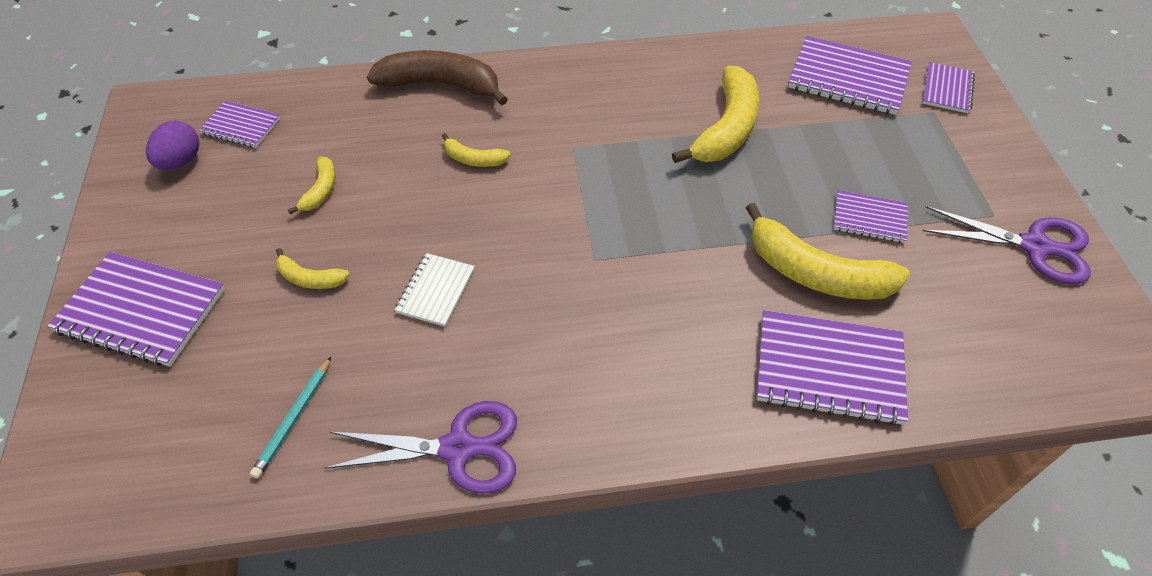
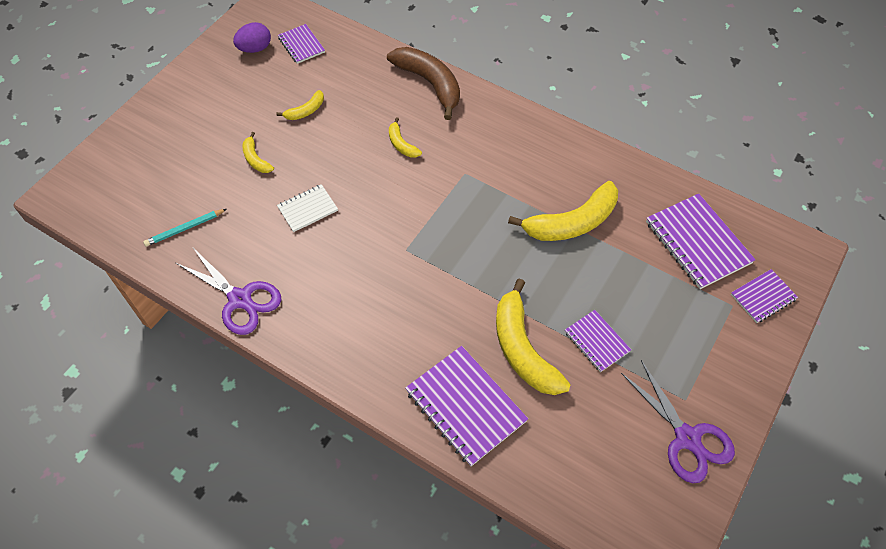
camera: 40 degrees right, 5 degrees up
purple notebook [48,252,225,367] -> none

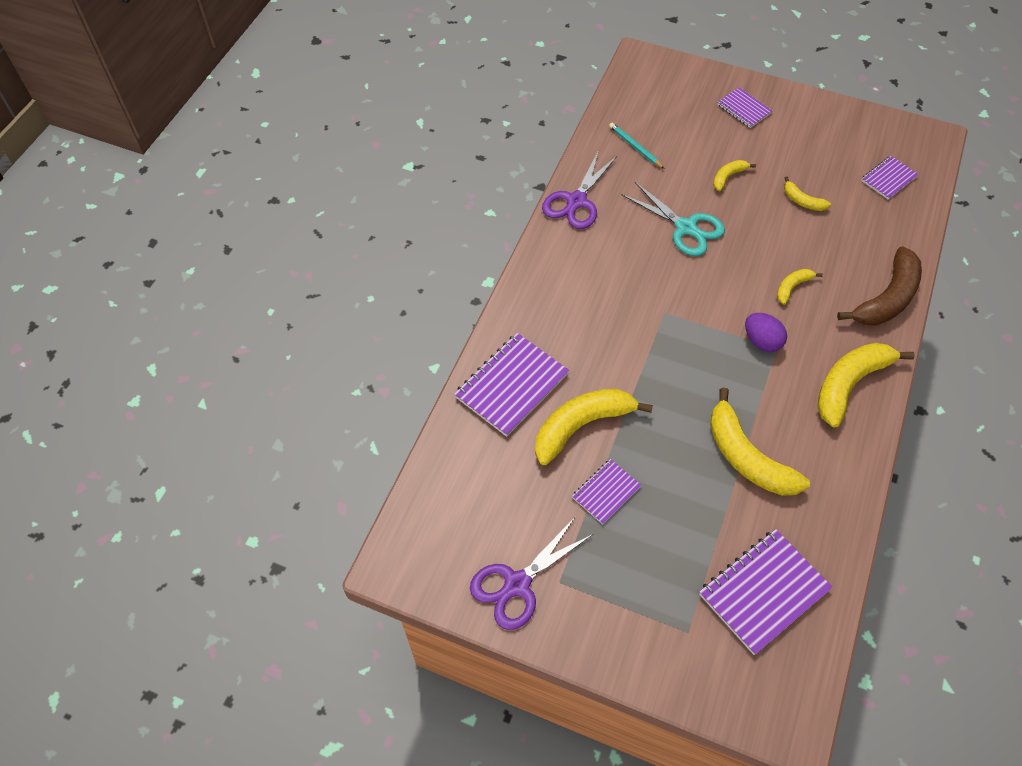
camera: 80 degrees right, 0 degrees up
purple egg [233,22,271,53] -> purple egg moved to [745,313,787,352]
white notebook [277,184,338,232] -> turquoise scissors [622,182,725,256]
purple notebook [731,269,798,323] -> purple notebook moved to [717,87,772,128]
none -> yellow banana [817,343,915,428]

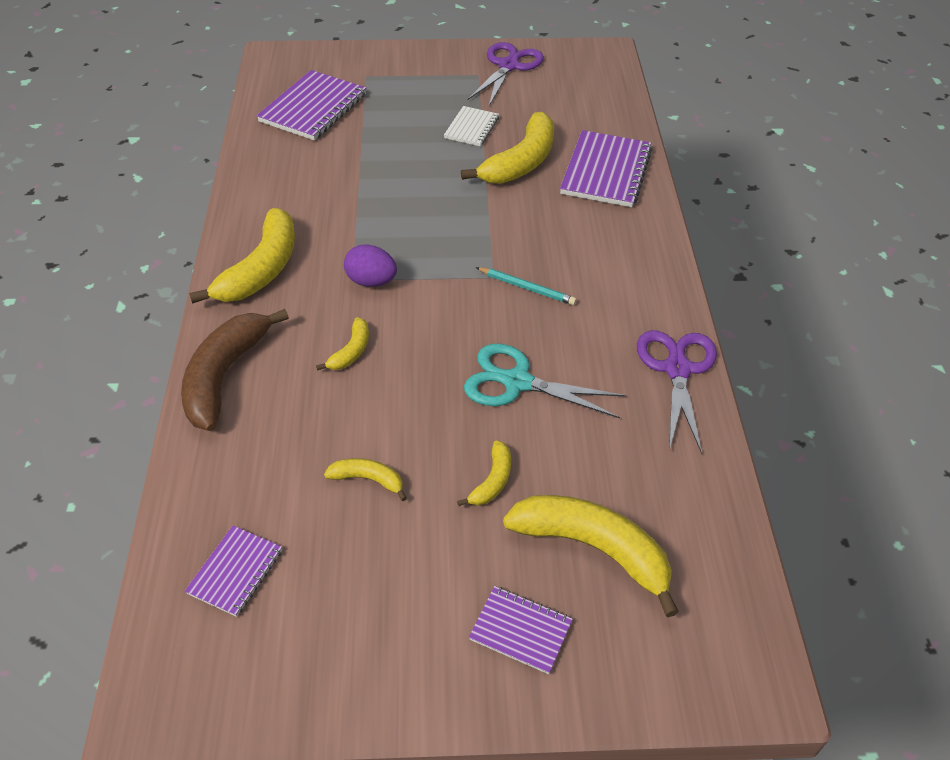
camera: 155 degrees right, 10 degrees down
purple notebook [572,459,641,524] -> white notebook [444,106,499,146]
turquoise pencil [609,123,664,169] -> turquoise pencil moved to [475,267,577,305]
yellow banana [710,388,810,496] -> yellow banana moved to [503,495,679,617]

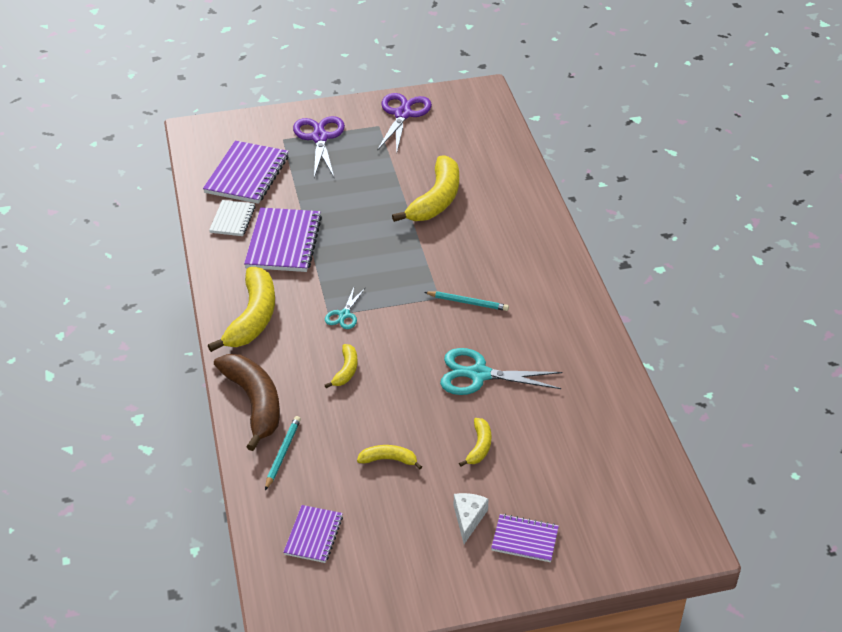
camera: 10 degrees left, 5 degrees down
brown banana [181,309,289,431] -> brown banana turned 150 degrees clockwise [214,354,280,451]
purple egg [344,244,397,287] -> turquoise scissors [325,287,366,329]
white notebook [444,106,499,146] -> white notebook moved to [209,200,256,236]
yellow banana [503,495,679,617] -> none
purple notebook [560,130,652,207] -> purple notebook moved to [244,207,322,272]
purple scissors [637,330,717,454] -> purple scissors moved to [293,116,345,178]
none -> turquoise pencil [265,416,301,490]
none -> white cheese [454,493,489,544]

